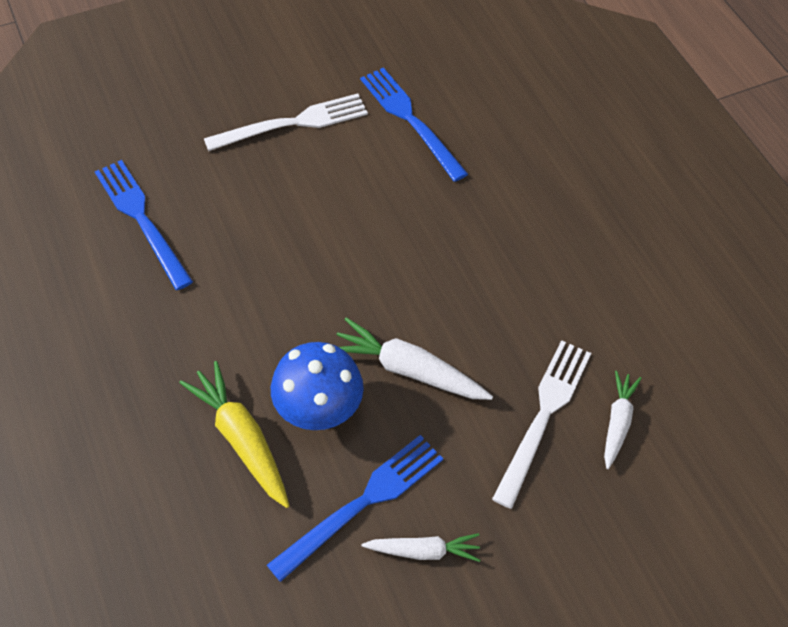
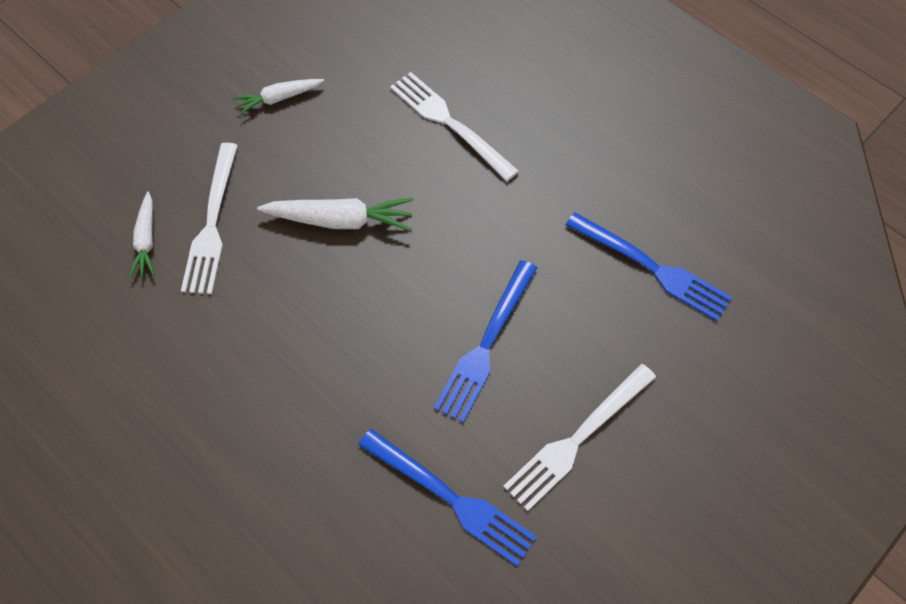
camera: 160 degrees right, 5 degrees up
yellow carrot [179,361,289,508] -> white fork [390,72,519,181]
blue fork [267,435,443,582] -> blue fork moved to [434,260,537,423]
blue mushroom [271,342,364,430] -> none

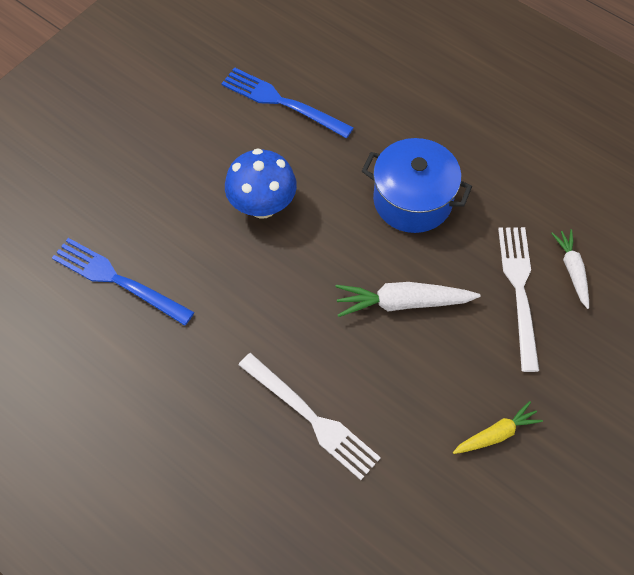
camera: 175 degrees right, 0 degrees up
white carrot [233,79,324,115] -> yellow carrot [453,401,543,454]
blue fork [434,260,537,423] -> blue mushroom [225,148,297,219]
white fork [503,364,656,511] -> none
none -> blue pot [362,138,472,233]

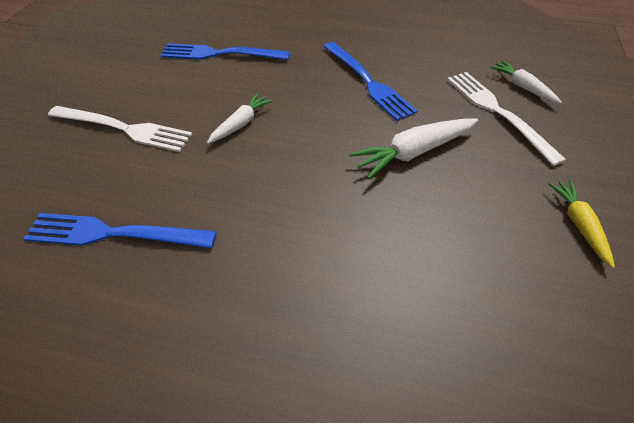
camera: 25 degrees left, 10 degrees down
blue mushroom [225,148,297,219] -> white carrot [207,93,273,144]
white fork [239,353,381,480] -> white fork moved to [48,106,193,152]
blue pot [362,138,472,233] -> blue fork [323,42,417,121]
yellow carrot [453,401,543,454] -> yellow carrot turned 45 degrees counterclockwise [548,180,615,268]

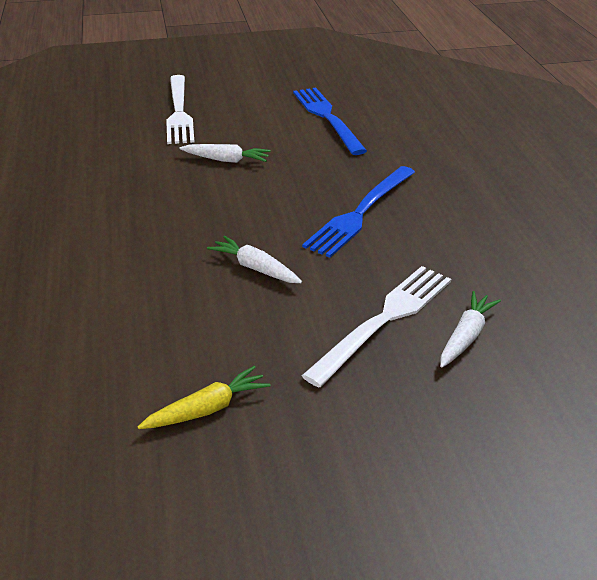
camera: 65 degrees right, 15 degrees down
blue fork [24,213,217,248] -> none
white carrot [350,119,478,179] -> white carrot [207,236,302,283], size x0.63

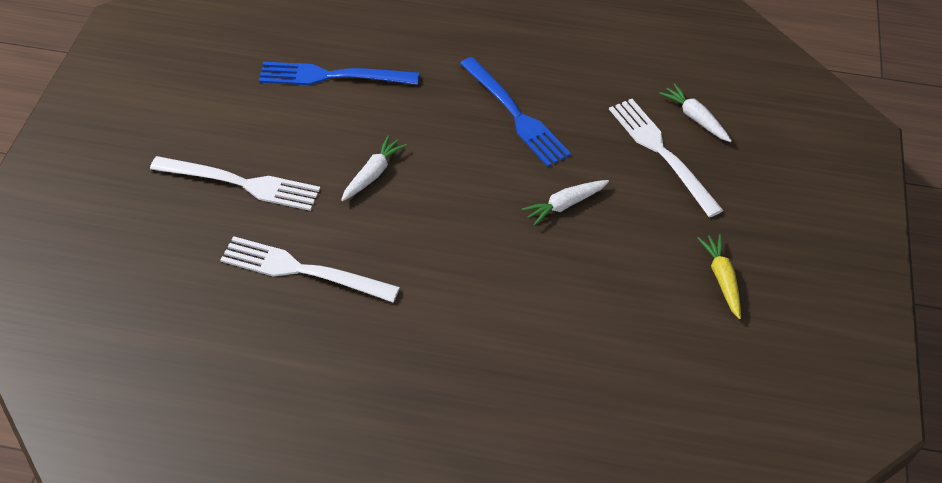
camera: 70 degrees left, 15 degrees up
none -> white fork [220,236,400,302]

